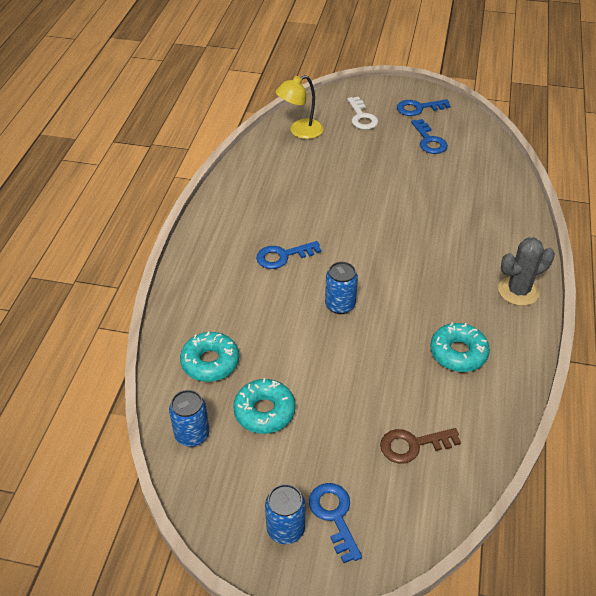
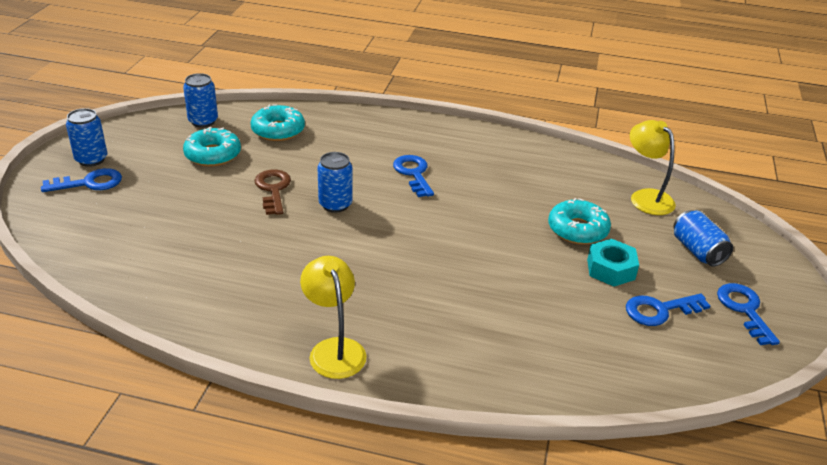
camera: 90 degrees right, 10 degrees down
white key [347,97,378,130] -> blue can [673,210,733,267]
brown key [380,428,461,464] -> brown key moved to [254,170,291,215]
turquoise donut [430,322,490,372] -> turquoise donut moved to [548,198,611,244]
grey cactus [498,238,555,306] -> yellow lamp [300,256,367,379]
none -> turquoise nut [587,239,639,286]

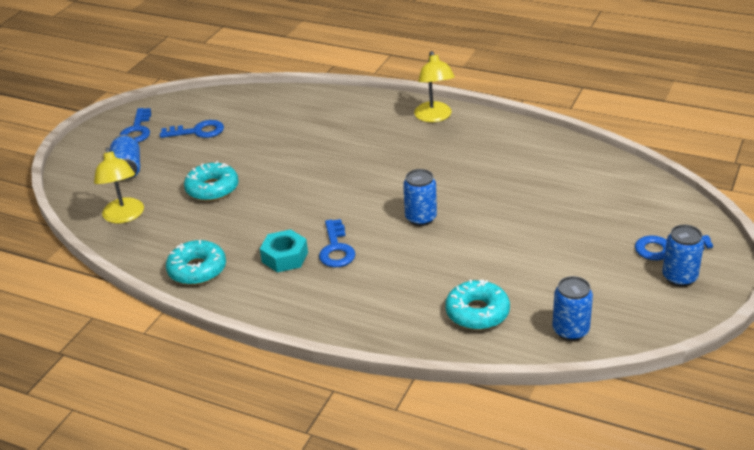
camera: 165 degrees left, 0 degrees up
turquoise donut [183,127,241,167] -> turquoise donut moved to [166,240,226,285]
brown key [254,170,291,215] -> none
turquoise nut [587,239,639,286] -> turquoise nut moved to [260,229,308,272]

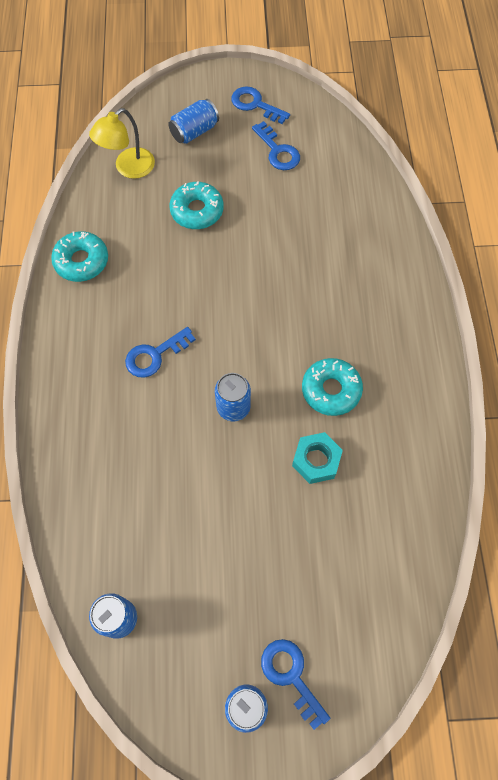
camera: 60 degrees right, 30 degrees up
blue key [120,108,151,143] -> blue key turned 60 degrees clockwise [231,86,290,124]
turquoise nut [260,229,308,272] -> turquoise nut moved to [292,432,343,484]
yellow lamp [414,51,455,122] -> none
turquoise donut [445,279,510,330] -> turquoise donut moved to [302,358,363,416]

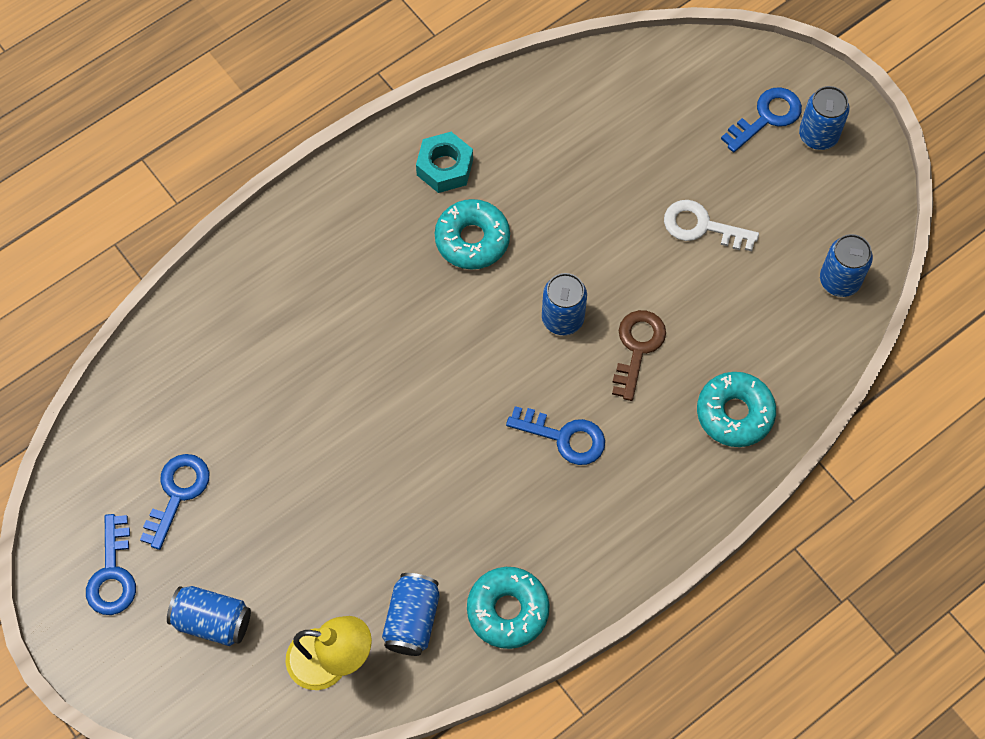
camera: 125 degrees left, 0 degrees up
turquoise donut [169,181,224,229] -> turquoise donut moved to [697,372,776,447]
blue key [261,639,330,730] -> blue key turned 150 degrees counterclockwise [721,87,802,153]
turquoise nut [292,432,343,484] -> turquoise nut moved to [416,132,473,193]
none -> blue can [382,573,440,656]
none -> brown key [612,310,666,401]
none -> white key [664,200,759,251]

